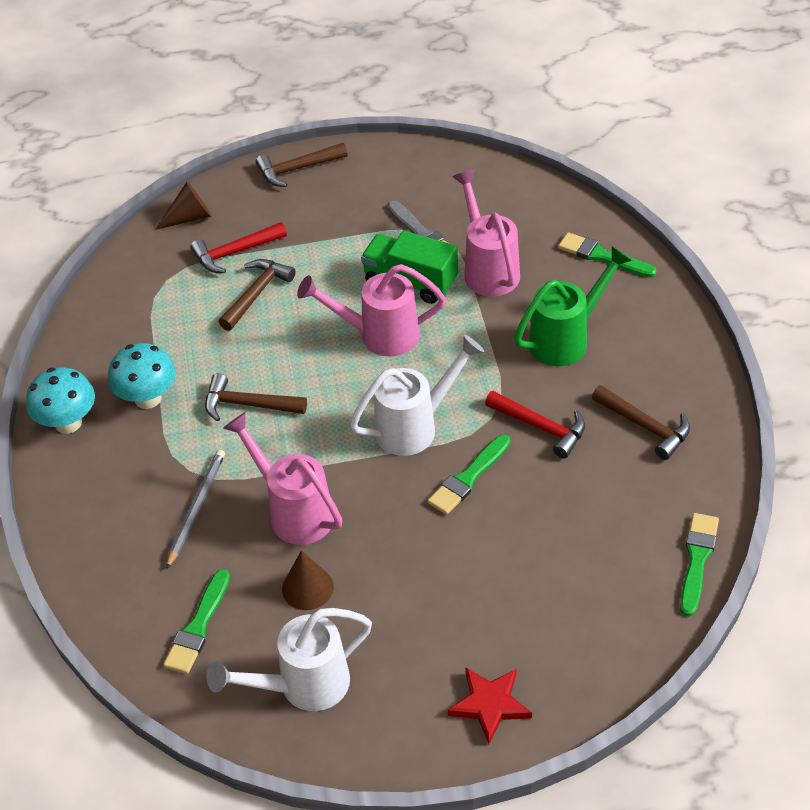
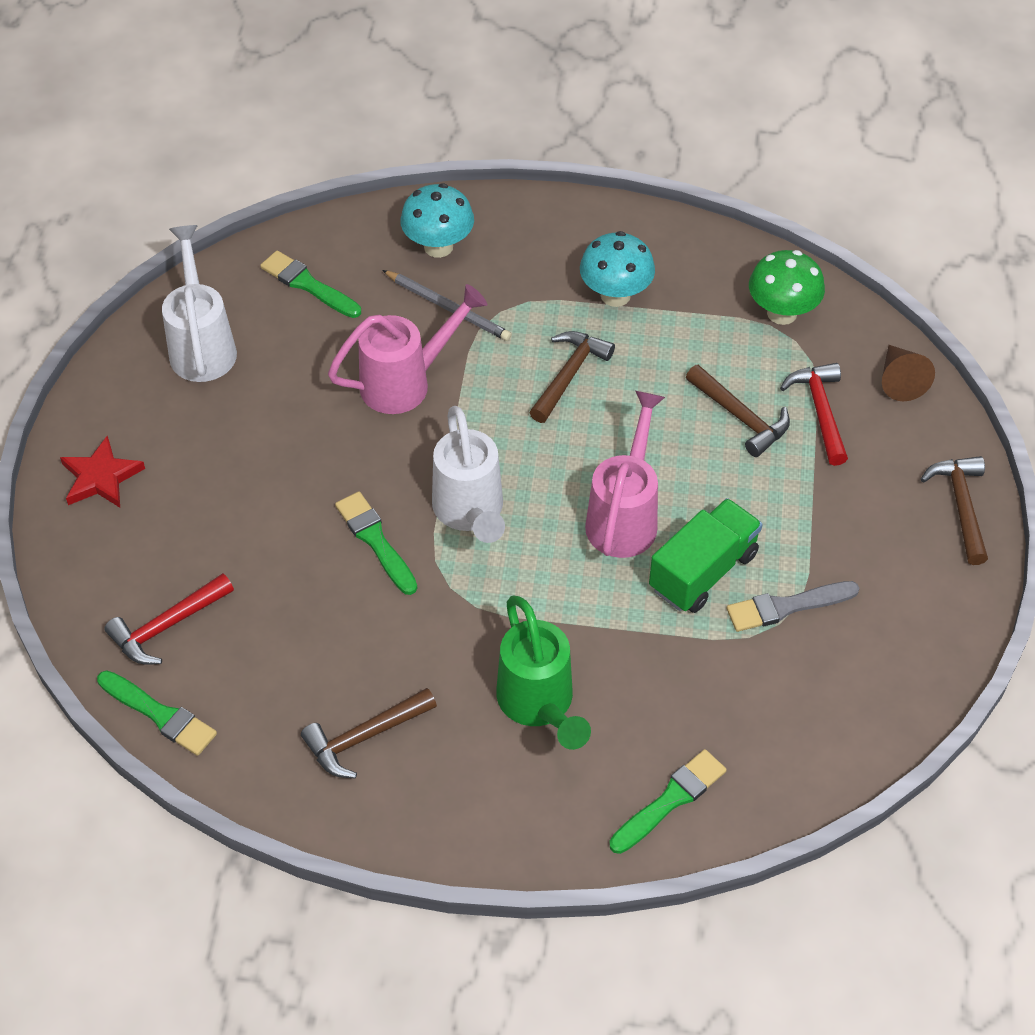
camera: 105 degrees right, 5 degrees up
turquoise mushroom [26,367,95,434] -> turquoise mushroom moved to [400,183,474,258]
brown cone [282,550,334,610] -> none
pink watering can [452,170,520,297] -> none
red hammer [485,391,585,459] -> red hammer moved to [104,573,234,665]
none -> green mushroom [749,250,825,325]

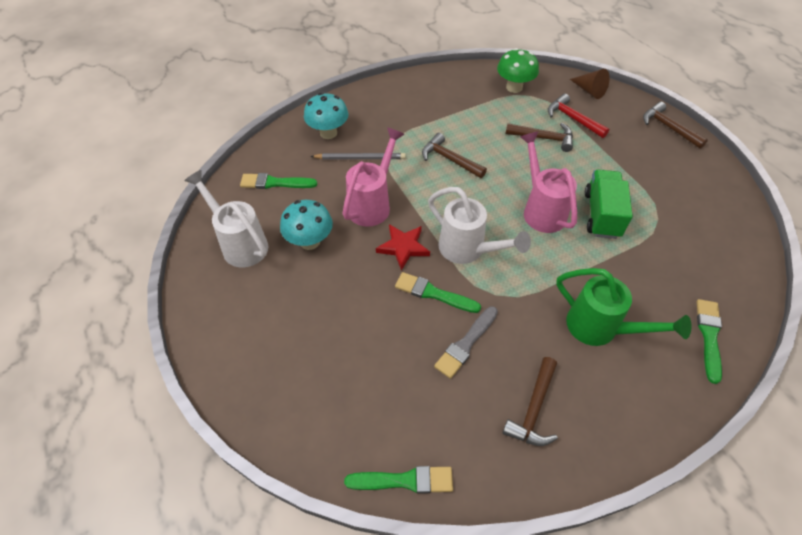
camera: 35 degrees left, 0 degrees up
red star [60,435,145,507] -> red star moved to [376,224,430,270]
red hammer [104,573,234,665] -> none
brown hammer [529,331,615,423] -> brown hammer turned 45 degrees counterclockwise [422,133,487,178]
turquoise mushroom [580,231,655,307] -> turquoise mushroom moved to [280,200,333,250]
grey brush [727,581,860,632] -> grey brush moved to [434,307,498,379]

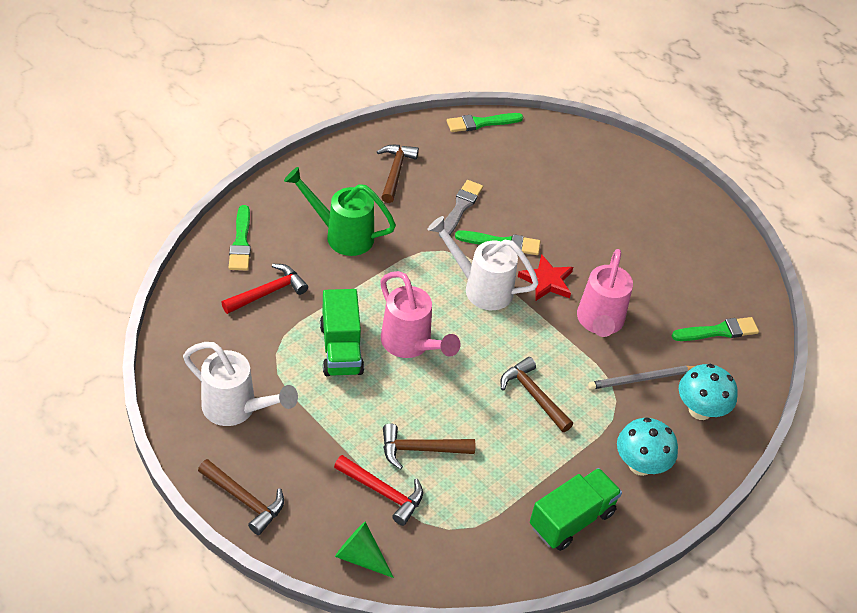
camera: 160 degrees right, 5 degrees down
white watering can [184,170,268,267] -> white watering can moved to [183,342,298,426]
turquoise mushroom [280,200,333,250] -> turquoise mushroom moved to [617,417,678,476]
brown hammer [422,133,487,178] -> brown hammer turned 150 degrees counterclockwise [501,357,573,432]
green mushroom [497,48,539,93] -> none
brown cone [570,69,610,99] -> green cone [335,522,394,578]
none -> red hammer [221,264,308,314]
none -> green truck [530,468,622,551]

